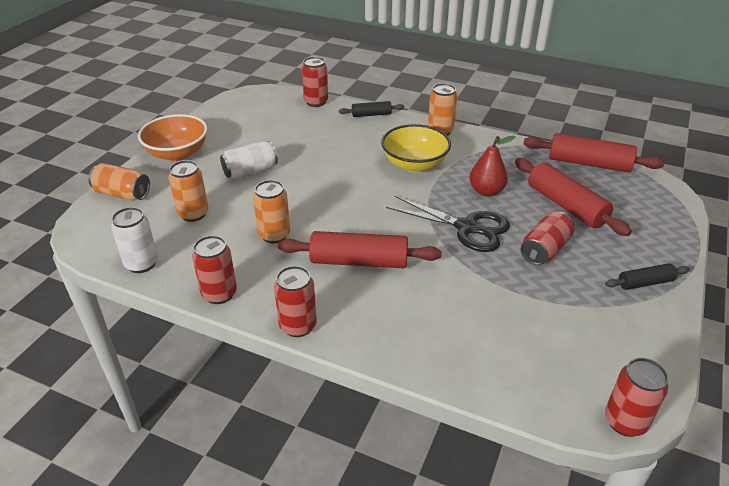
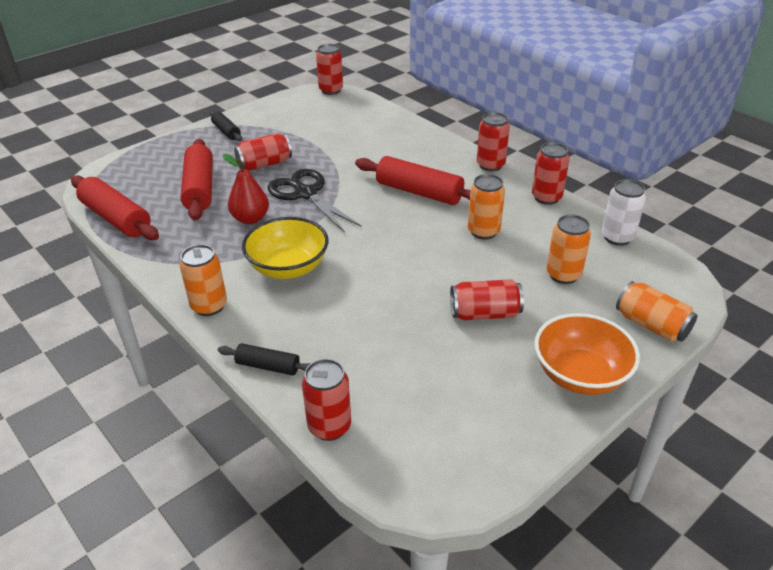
camera: 155 degrees left, 0 degrees up
white can [220,141,278,179] -> red can [450,279,524,320]
black rolling pin [605,263,690,290] -> black rolling pin turned 45 degrees clockwise [210,111,242,141]

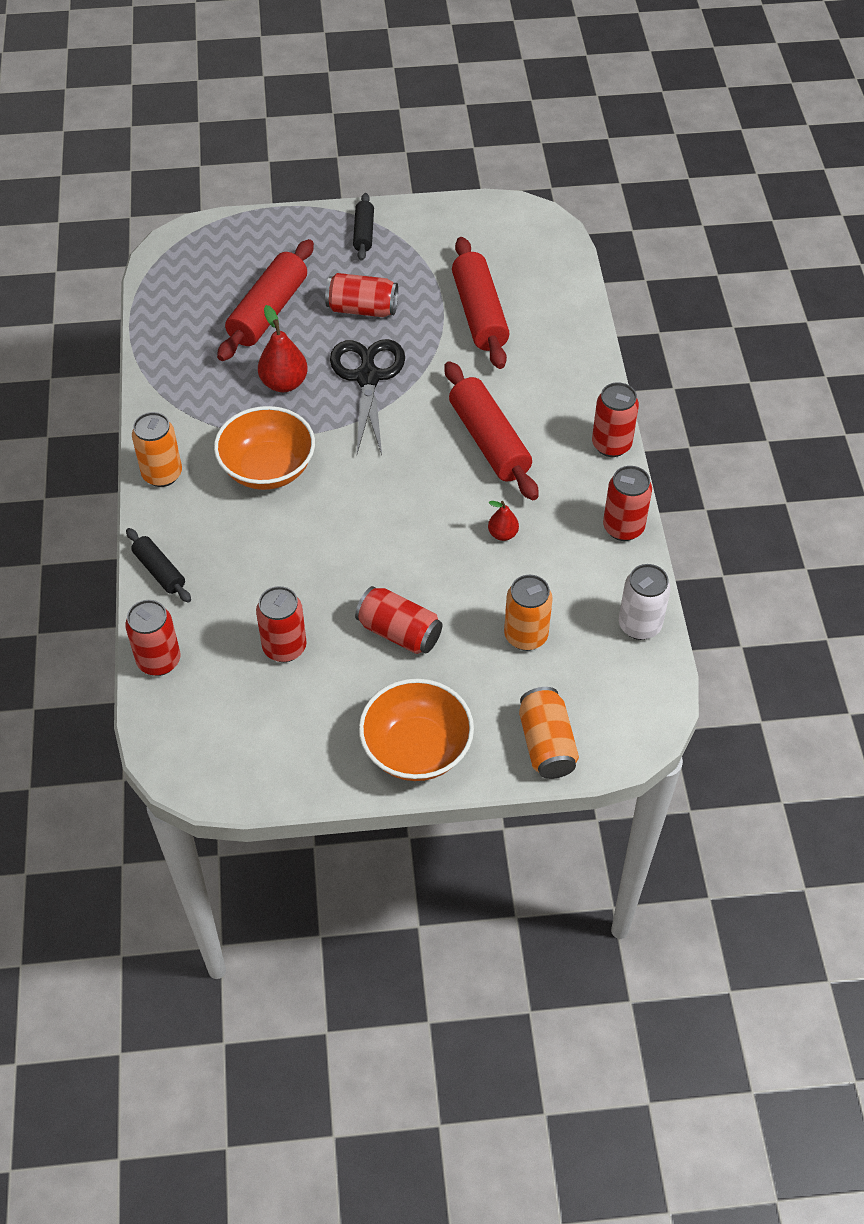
camera: 35 degrees right, 15 degrees up
red rolling pin [71,175,159,240] -> red rolling pin moved to [452,237,509,369]
yellow bowl [242,217,329,279] -> orange bowl [214,406,315,490]
red can [316,44,343,95] -> red can moved to [256,586,307,662]
orange can [468,174,505,240] -> red pear [488,501,519,541]

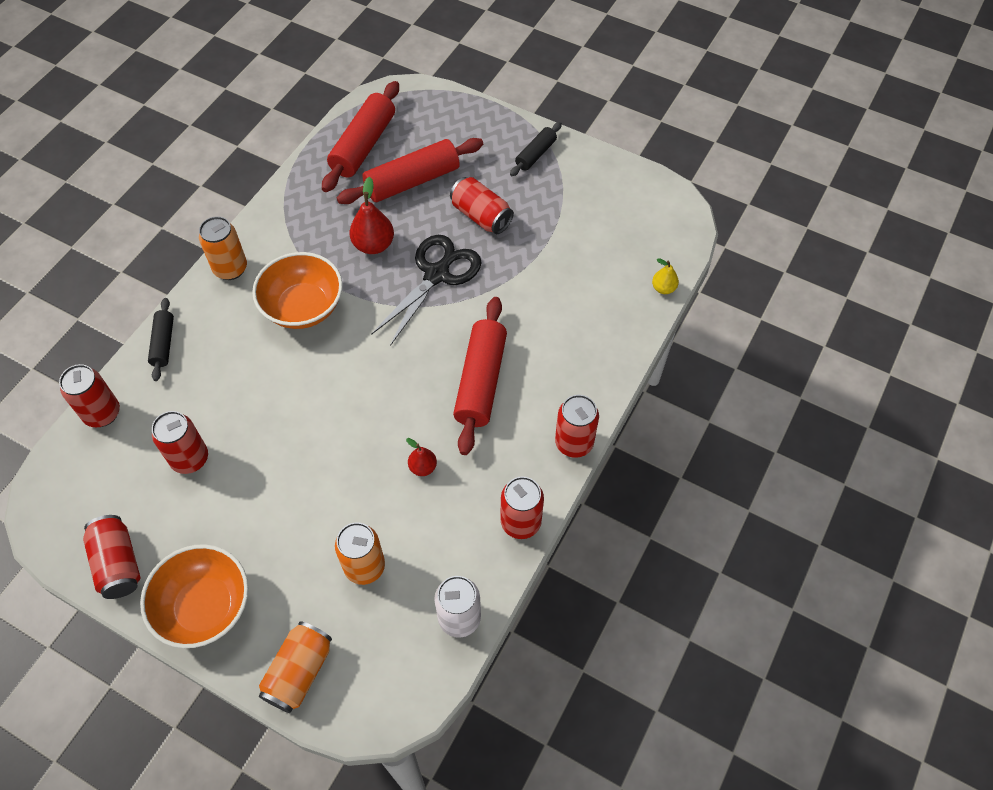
camera: 35 degrees right, 5 degrees up
red can [355,586,442,654] -> red can moved to [83,515,141,599]
red rolling pin [452,237,509,369] -> red rolling pin moved to [322,81,399,192]
none -> yellow pear [652,258,679,294]

